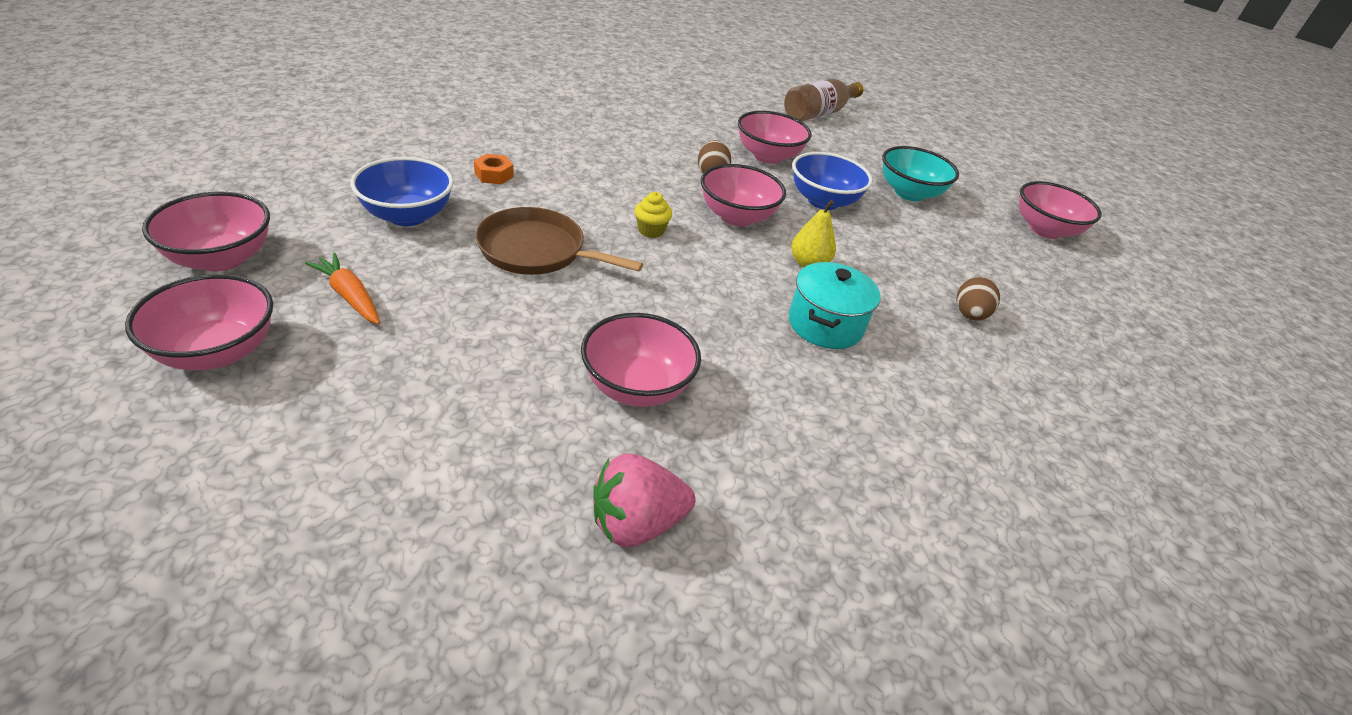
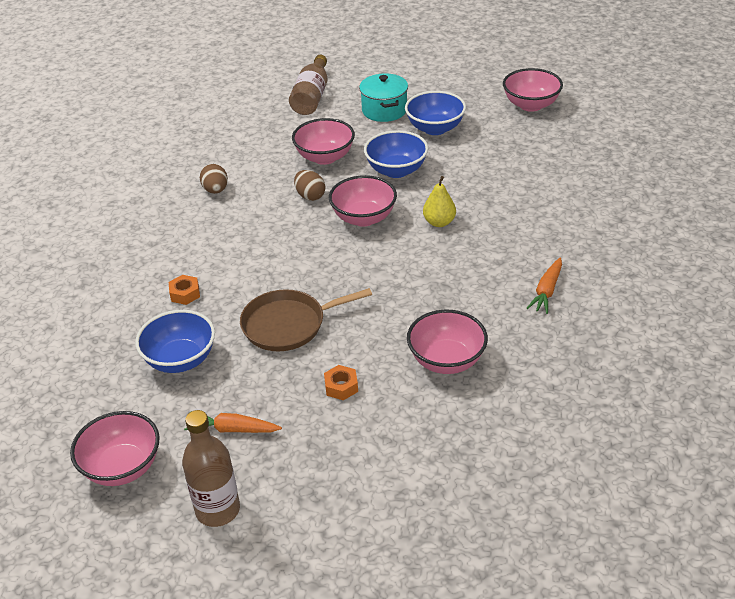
camera: 30 degrees left, 0 degrees up
pink bowl [125,274,273,370] -> brown bottle [182,410,240,527]
pink strawberry [593,454,696,548] -> none
yellow cupcake [635,192,672,238] -> none
turquoise pot [789,262,881,349] -> turquoise pot moved to [359,74,408,122]
turquoise bowl [882,146,959,201] -> blue bowl [405,91,466,135]
brown egg [956,277,1000,321] -> brown egg moved to [200,164,228,194]
none -> orange nut [324,365,358,400]
none -> orange carrot [526,258,562,314]

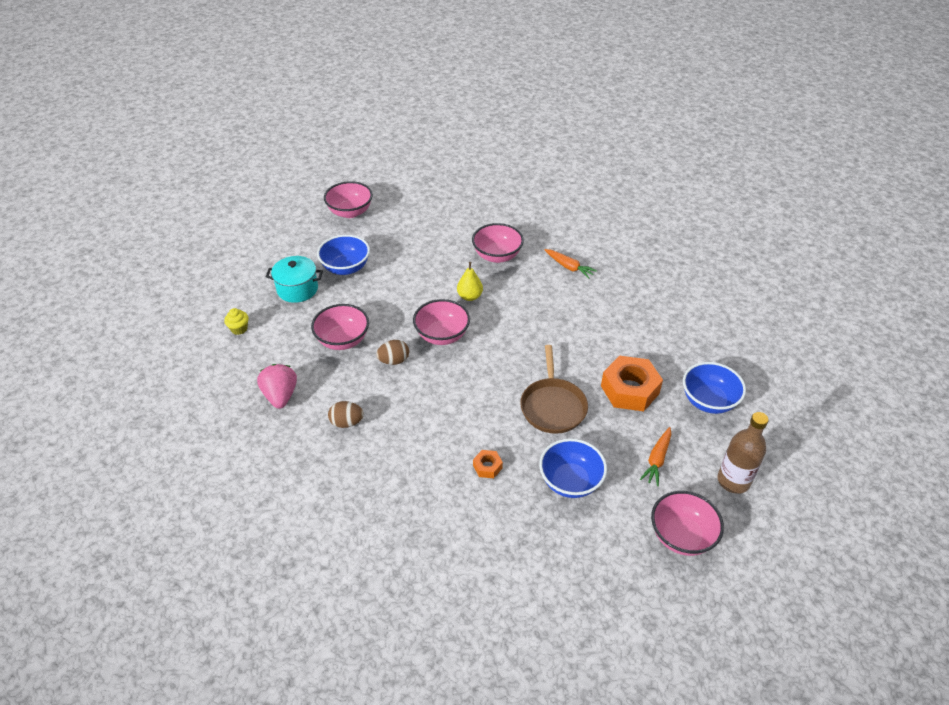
camera: 75 degrees left, 5 degrees up
brown bottle [289,55,328,115] -> yellow cupcake [224,308,248,335]
orange nut [324,365,358,400] -> orange nut [601,356,663,411], size x2.15
blue bowl [364,130,428,178] -> blue bowl moved to [683,362,746,414]
pink bowl [407,310,488,374] -> pink bowl moved to [472,223,524,263]
none -> pink strawberry [257,364,297,409]

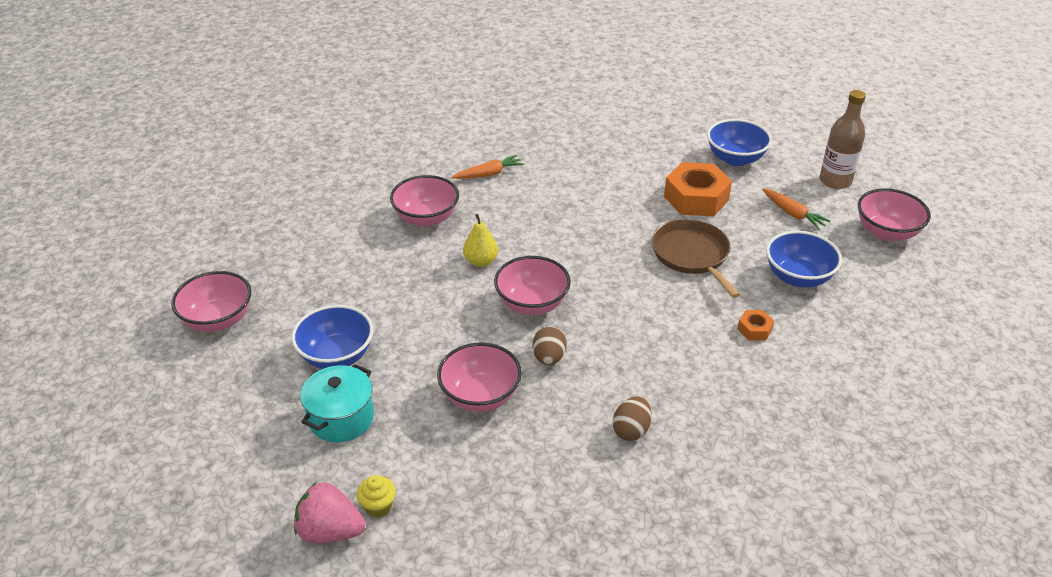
camera: 65 degrees left, 5 degrees down
pink strawberry [257,364,297,409] -> pink strawberry moved to [294,482,366,543]
brown pan [520,345,588,434] -> brown pan turned 135 degrees counterclockwise [652,219,740,298]

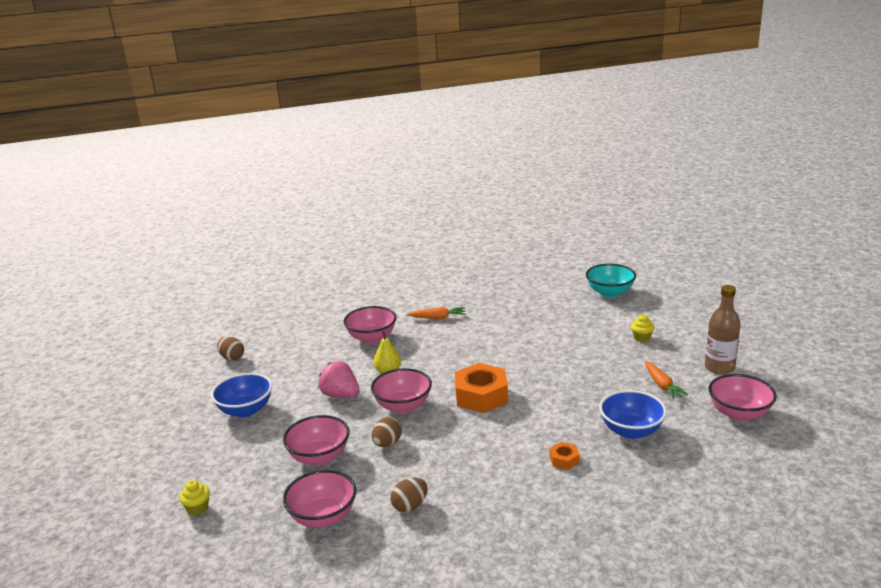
camera: 25 degrees right, 15 degrees down
pink bowl [171,271,251,332] -> pink bowl moved to [283,470,356,528]
pink strawberry [294,482,366,543] -> pink strawberry moved to [318,361,360,398]
turquoise pot [300,364,374,442] -> none
brown pan [652,219,740,298] -> none
orange nut [664,162,732,216] -> orange nut moved to [455,363,508,413]
blue bowl [707,119,772,166] -> yellow cupcake [631,314,654,342]
none -> brown egg [217,337,244,361]
none -> turquoise bowl [586,264,636,298]

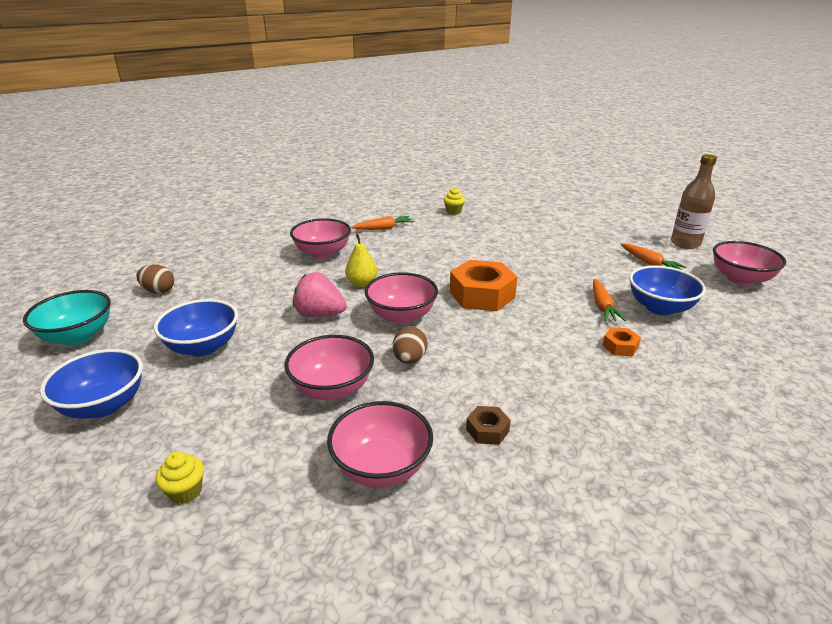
camera: 20 degrees left, 5 degrees up
brown egg [390,478,428,512] -> brown nut [466,406,511,445]
turquoise bowl [586,264,636,298] -> turquoise bowl moved to [23,290,111,345]
yellow cupcake [631,314,654,342] -> yellow cupcake moved to [444,188,465,215]
none -> blue bowl [40,349,143,419]
none -> orange carrot [593,279,626,321]

